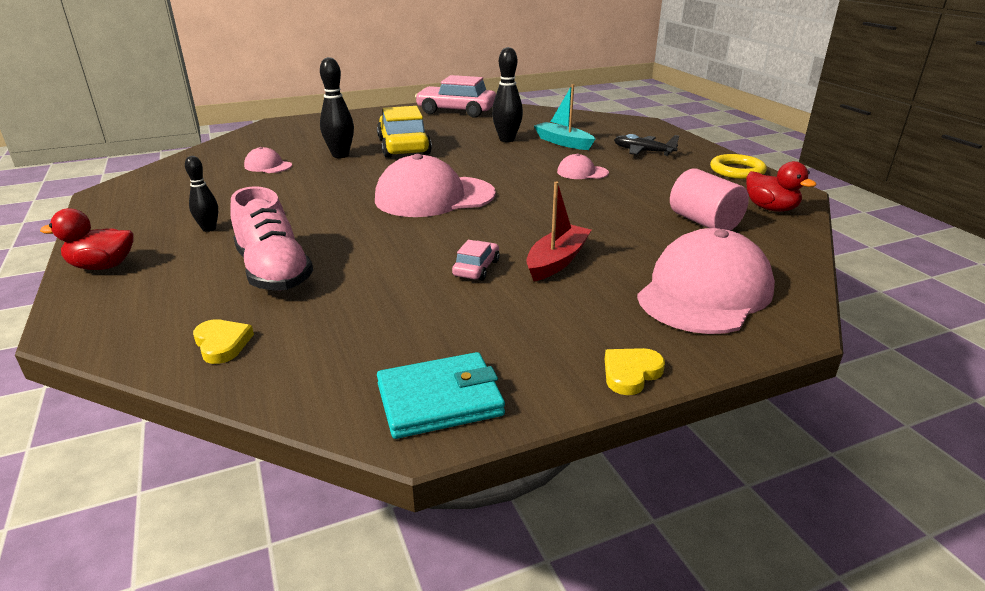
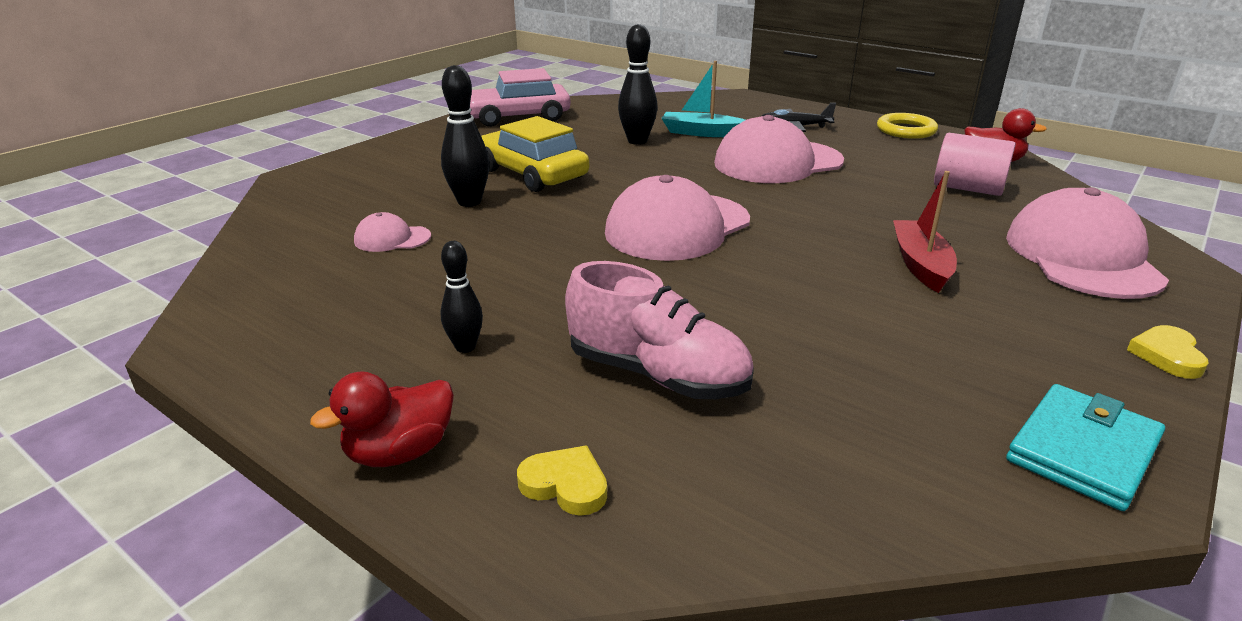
camera: 30 degrees left, 0 degrees up
yellow heart [193,319,254,364] -> yellow heart moved to [517,446,607,516]
pink car [452,240,500,281] -> none
pink cap [557,154,609,179] -> pink cap [714,115,844,183], size x2.16

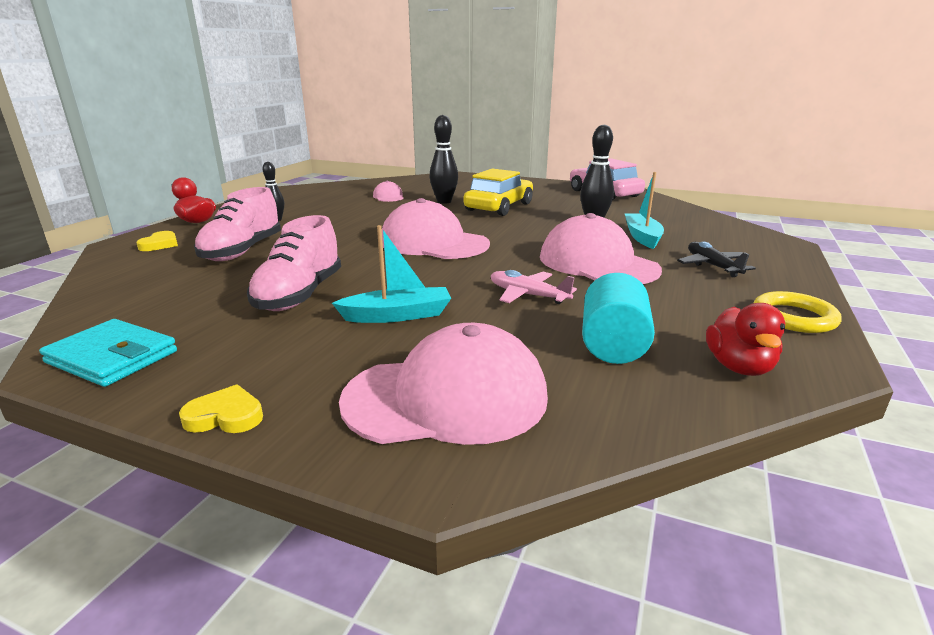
camera: 75 degrees right, 5 degrees down
red boat [893,171,957,293] -> turquoise boat [332,225,451,323]
pink cylinder [934,133,1016,196] -> turquoise cylinder [582,273,655,364]
none -> pink shoe [247,215,341,311]
none -> pink plane [491,270,577,304]

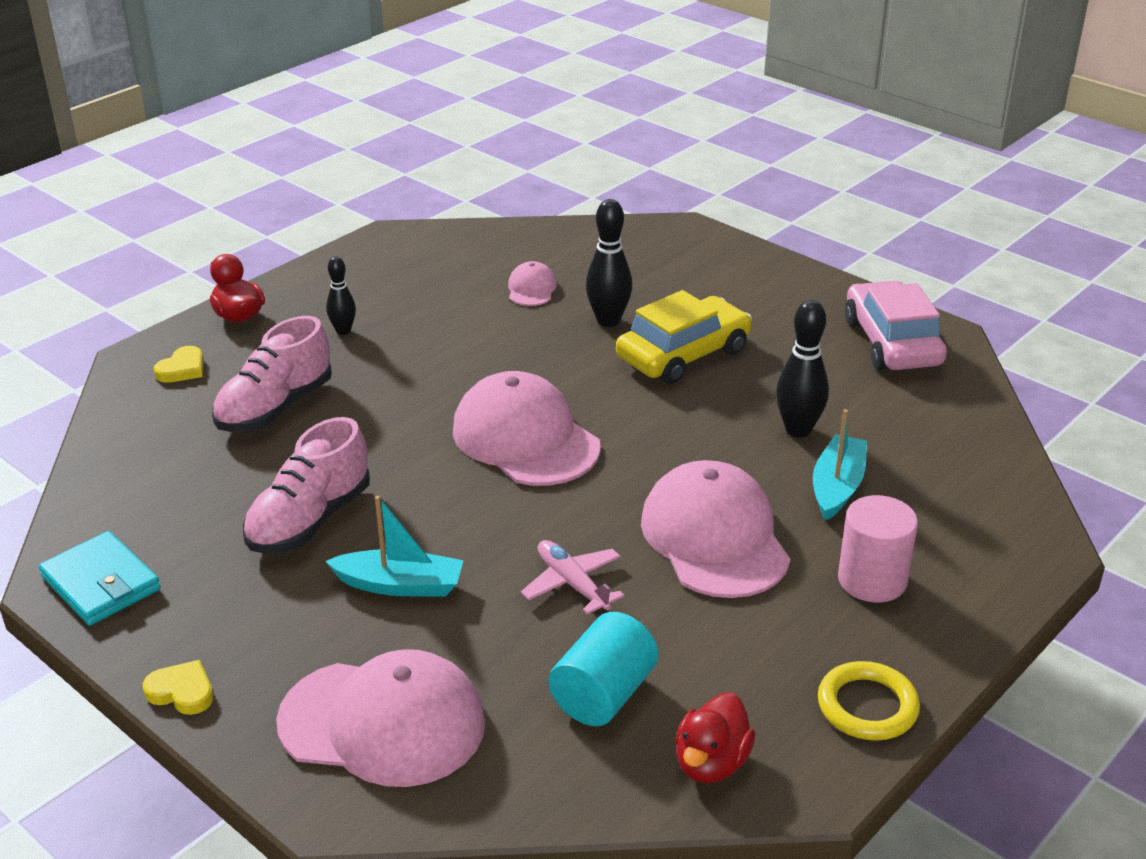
camera: 20 degrees right, 10 degrees up
black plane [677,241,756,277] -> pink cylinder [838,495,918,602]

